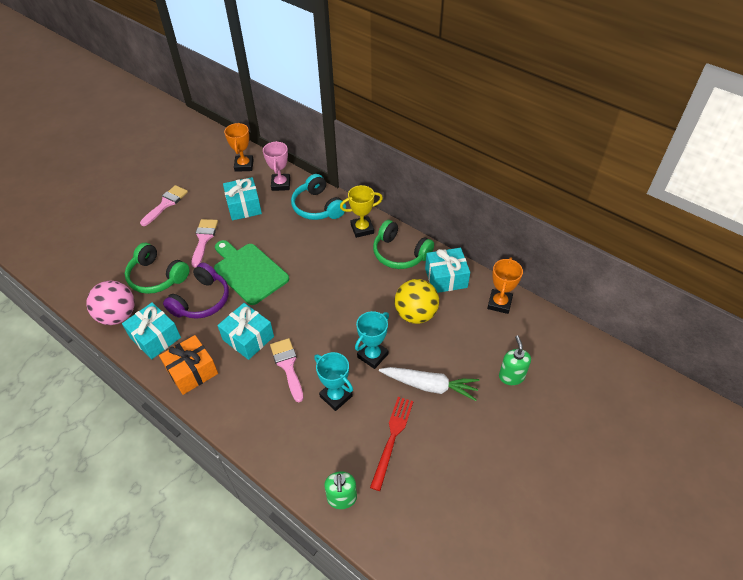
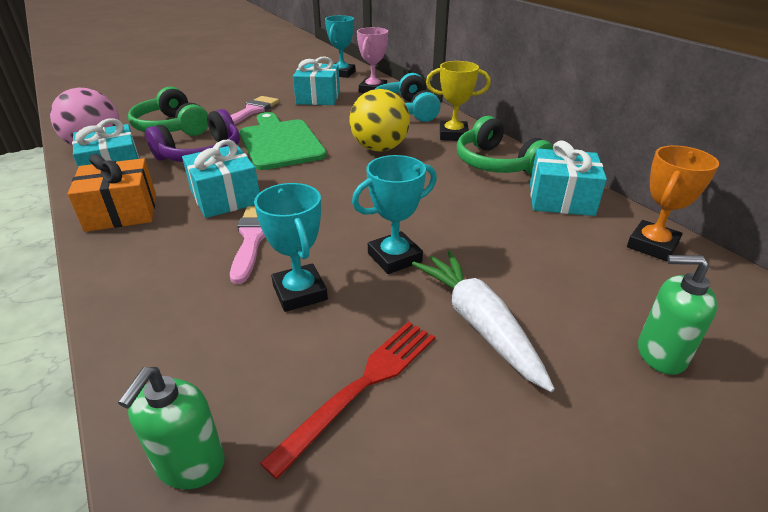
camera: 20 degrees right, 15 degrees down
pink brush [140,185,188,226] -> none
orange trophy [224,123,254,172] -> turquoise trophy [325,15,355,78]
white carrot [379,367,480,401] -> white carrot turned 150 degrees counterclockwise [412,251,555,392]
yellow ball [395,279,439,324] -> yellow ball moved to [349,89,410,152]
green soap dispenser [499,335,531,385] -> green soap dispenser turned 90 degrees counterclockwise [638,255,717,375]

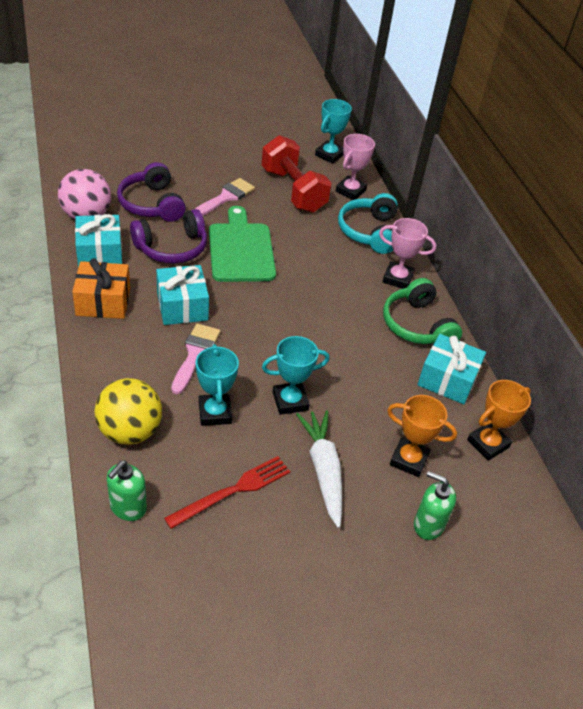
camera: 10 degrees right, 10 degrees up
green headphones [128,87,208,136] -> purple headphones [117,162,186,222]
turquoise gift [293,56,340,105] -> red dumbbell [262,135,331,213]
yellow ball [349,89,410,152] -> yellow ball moved to [94,378,162,445]
yellow trophy [426,61,491,141] -> pink trophy [379,218,436,289]
none -> orange trophy [387,395,457,477]

